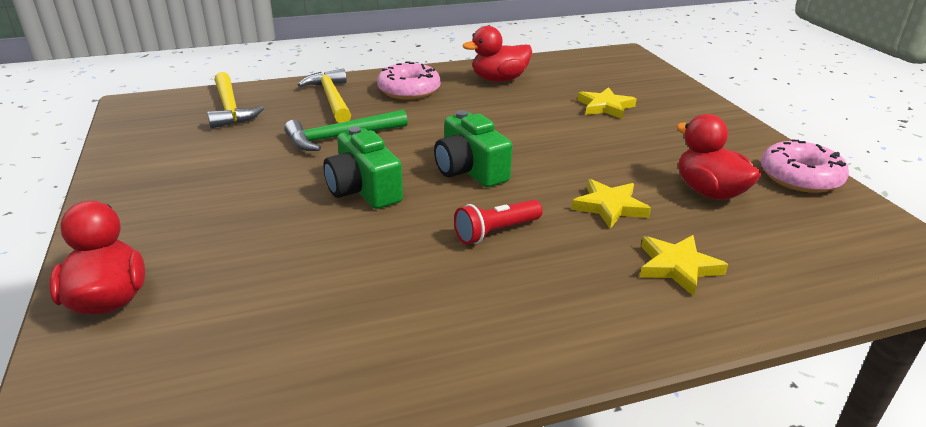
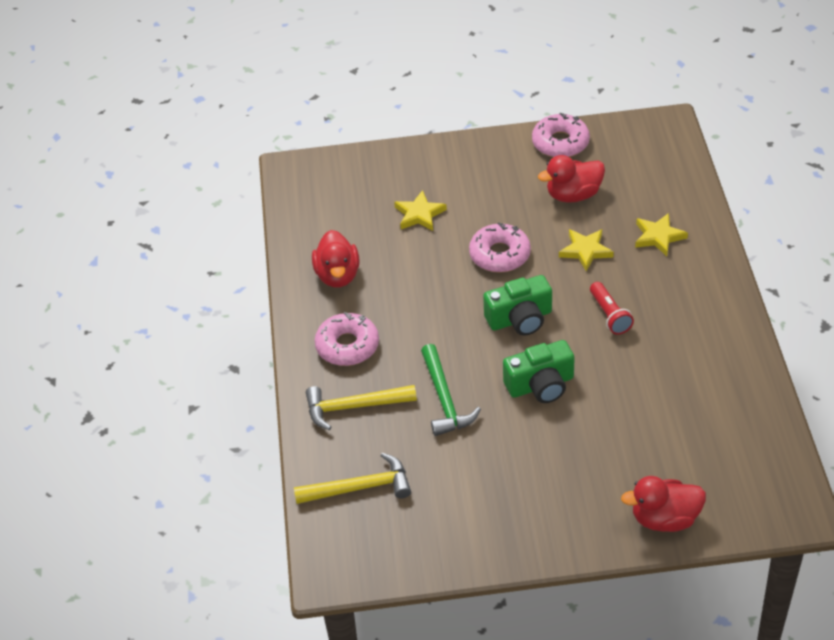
camera: 75 degrees left, 15 degrees up
none -> pink donut [469,222,531,273]

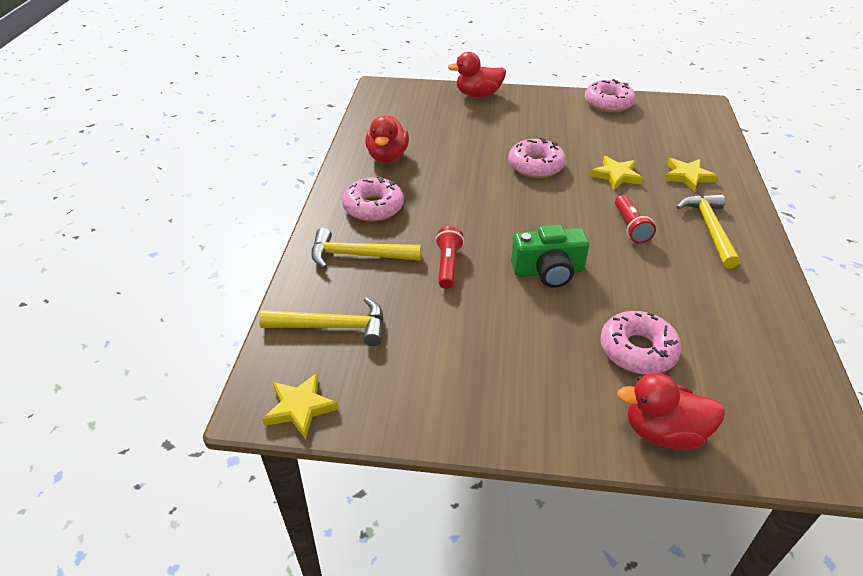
camera: 10 degrees right, 5 degrees down
yellow star [394,190,447,231] -> yellow star moved to [262,373,339,439]
green hammer [421,344,481,436] -> red flashlight [435,226,464,289]
green camera [483,275,552,335] -> none
red duck [538,155,605,203] -> red duck moved to [448,52,506,97]
none -> pink donut [600,311,681,374]
none -> yellow hammer [676,194,740,268]

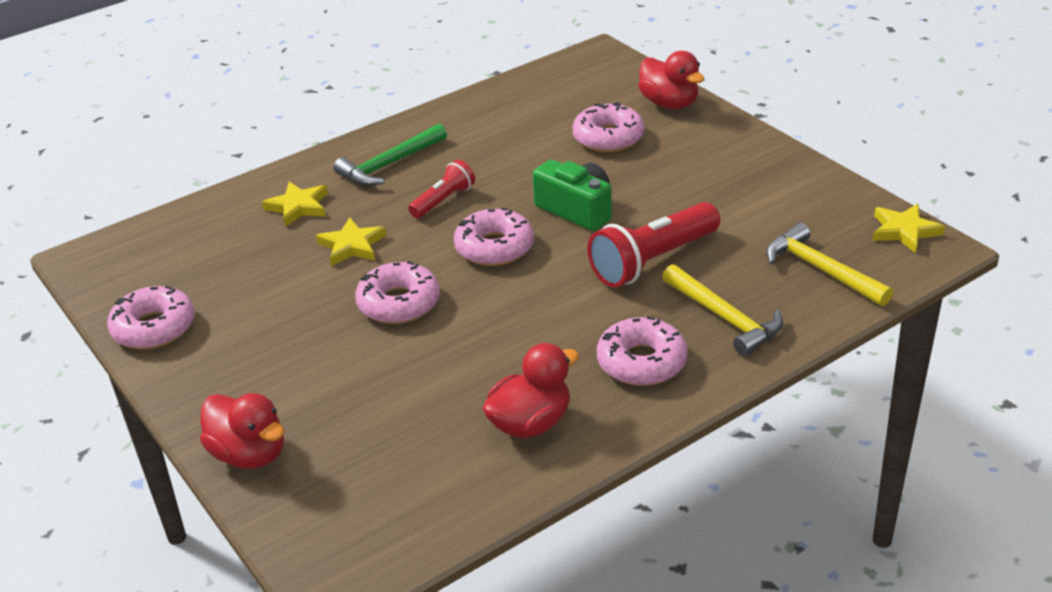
camera: 130 degrees left, 5 degrees down
red flashlight [435,226,464,289] -> red flashlight [587,202,720,287], size x1.75
yellow hammer [676,194,740,268] -> green hammer [334,124,447,186]
none -> pink donut [454,208,534,266]

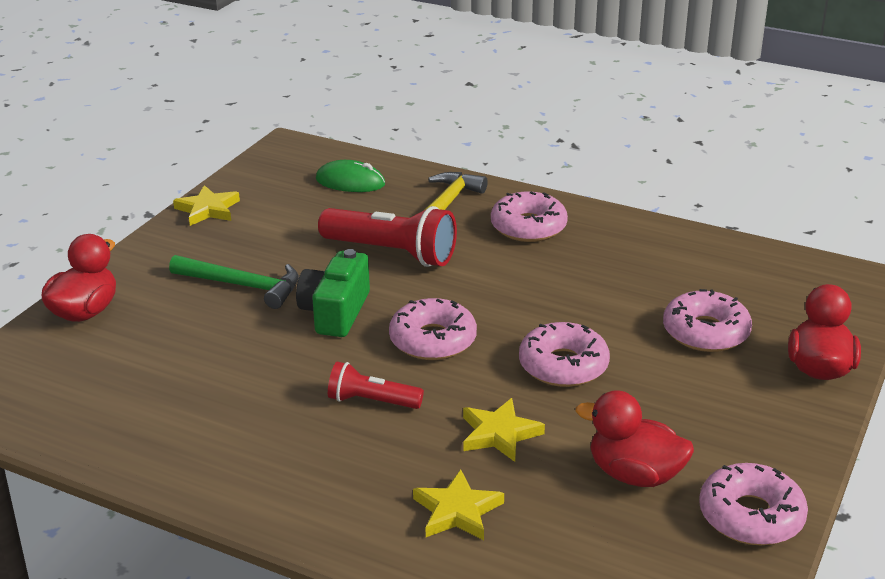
camera: 120 degrees left, 5 degrees down
green hammer [334,124,447,186] -> green hammer moved to [169,255,299,309]
red duck [482,343,579,438] -> red duck moved to [576,390,694,487]
pink donut [572,102,645,152] -> pink donut moved to [663,289,752,352]
yellow hammer [766,222,893,306] -> green mouse [316,160,385,192]
yellow star [872,204,945,253] -> yellow star moved to [173,185,240,226]

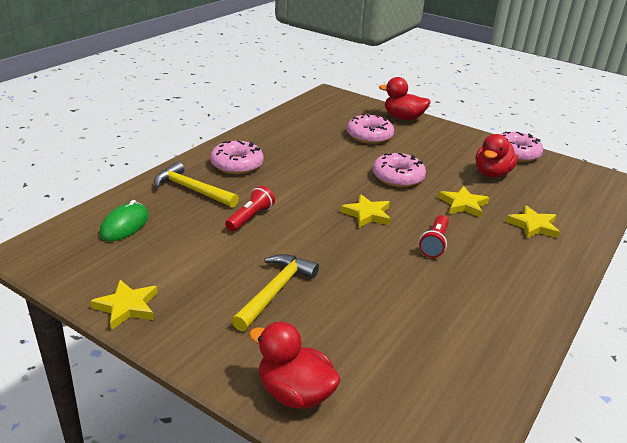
camera: 85 degrees left, 0 degrees up
green hammer [169,255,299,309] -> yellow hammer [232,254,319,331]
green camera [296,249,370,337] -> none
red flashlight [318,206,457,267] -> red flashlight [225,186,275,232], size x0.57
pink donut [389,298,477,360] -> yellow star [340,194,391,228]

